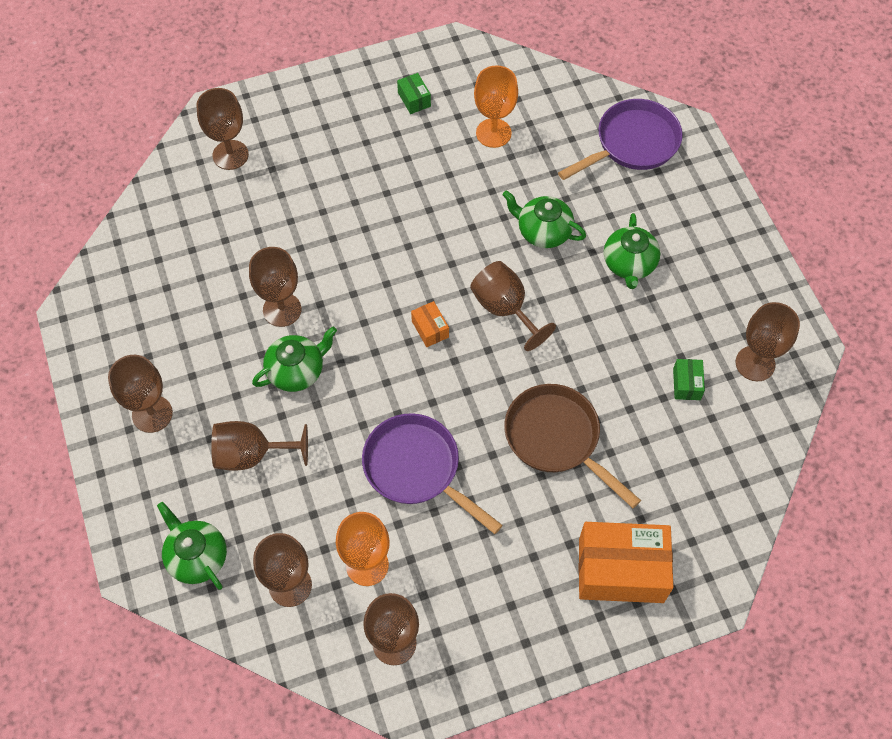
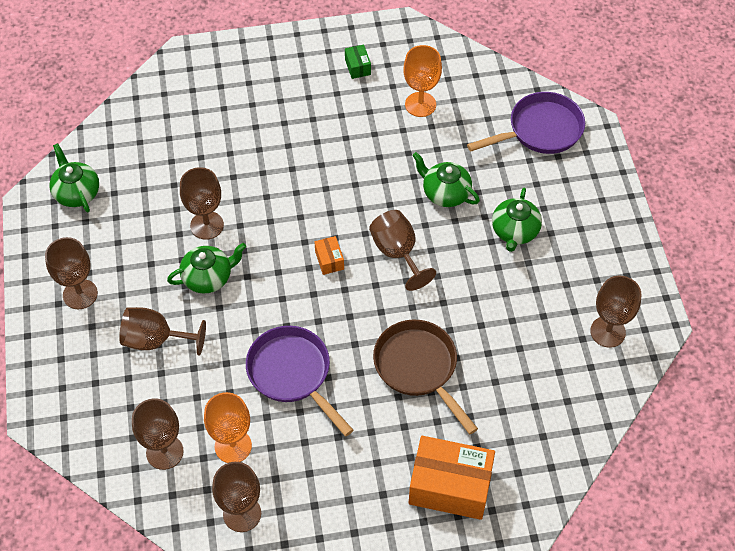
camera: 10 degrees right, 5 degrees down
green teapot [157,502,227,590] -> green teapot moved to [49,143,99,212]
brown goblet [197,88,249,170] -> none
green box [673,359,705,400] -> none

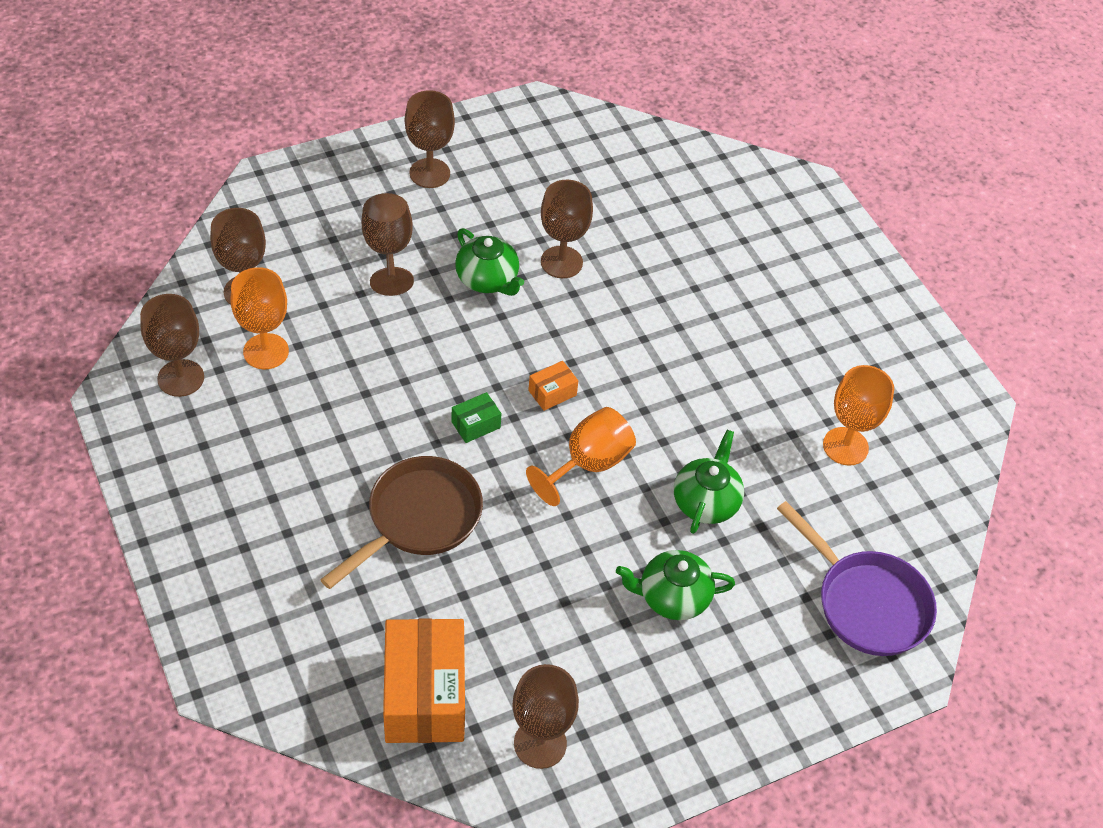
camera: 70 degrees right, 5 degrees down
green teapot [49,143,99,212] -> none
purple pan [246,326,353,436] -> none
green box [345,45,371,79] -> green box moved to [451,392,501,443]
brown goblet [369,210,436,291] -> orange goblet [526,407,636,506]
orange box [409,436,495,520] -> orange box moved to [383,618,465,743]

